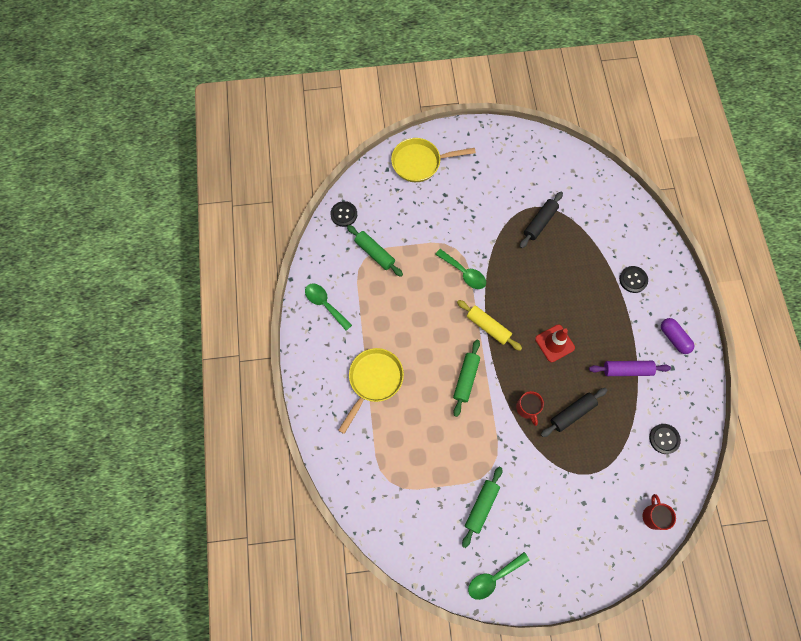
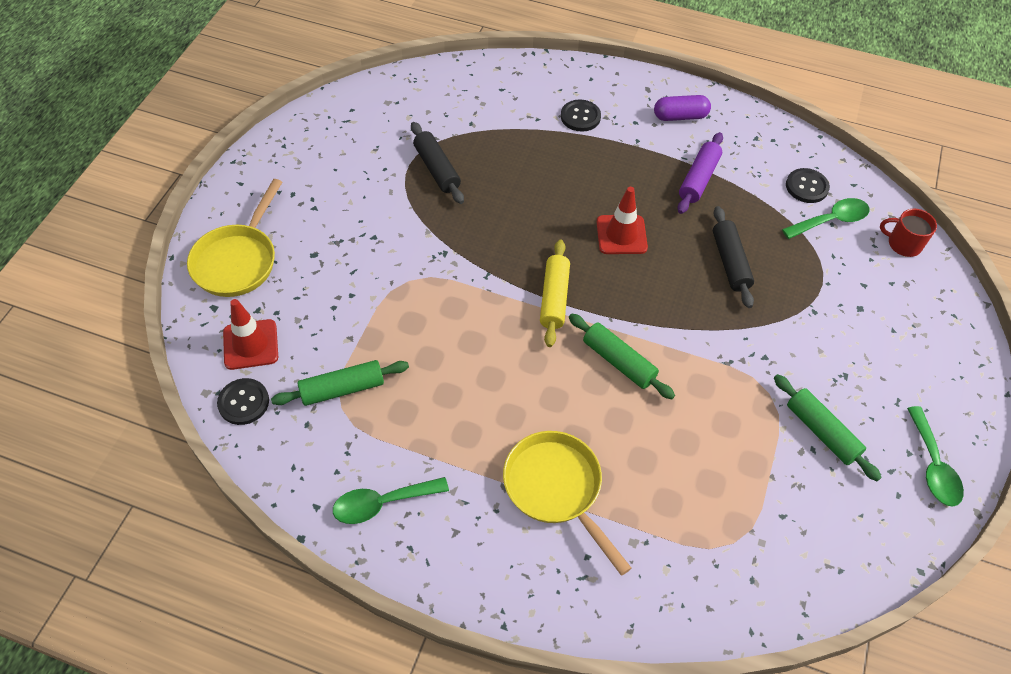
camera: 65 degrees left, 15 degrees down
green spoon [435,249,486,289] -> green spoon moved to [782,198,870,239]
yellow rolling pin [457,300,522,351] -> yellow rolling pin turned 60 degrees counterclockwise [540,240,570,347]
red mug [516,391,544,426] -> none
none -> red traffic cone [223,299,278,370]

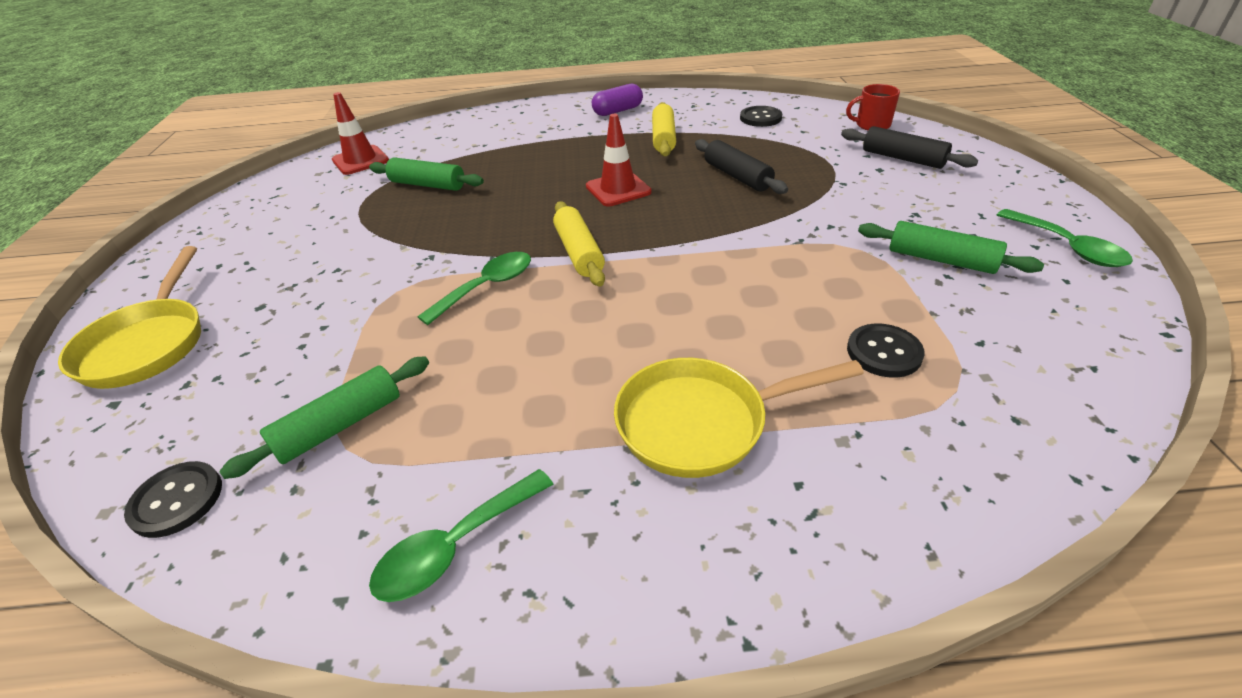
camera: 20 degrees left, 15 degrees down
red traffic cone [223,299,278,370] -> red traffic cone moved to [332,92,389,175]
black rolling pin [411,122,464,204] -> black rolling pin moved to [841,126,978,169]
yellow pan [503,431,631,575] -> yellow pan turned 45 degrees counterclockwise [614,358,864,478]
black button [561,99,601,132] -> black button moved to [847,324,925,378]
green rolling pin [569,314,675,399] -> green rolling pin moved to [369,157,484,191]
purple rolling pin [677,132,723,214] -> yellow rolling pin [652,102,676,157]
green spoon [782,198,870,239] -> green spoon moved to [418,252,531,325]

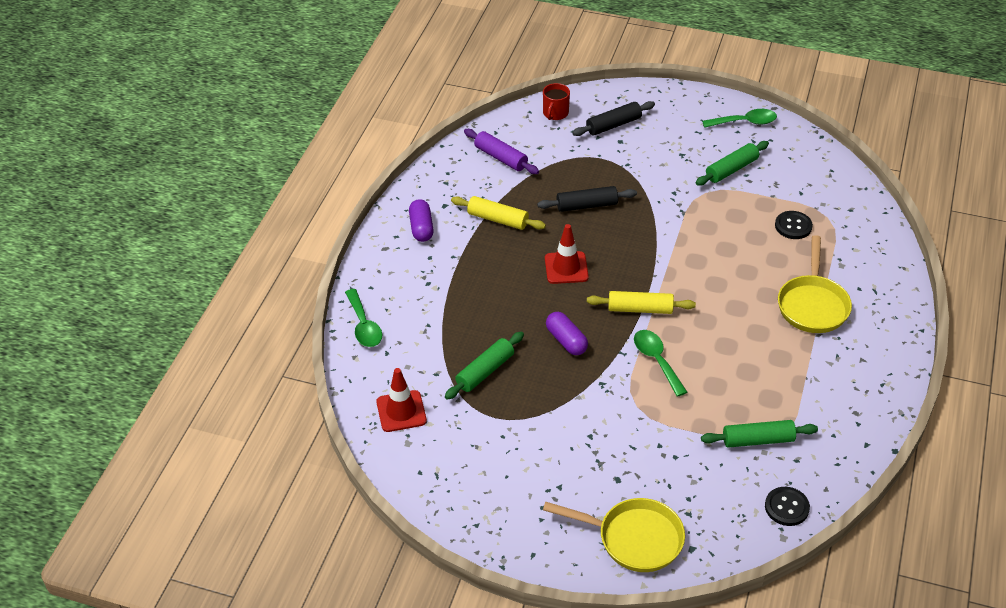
camera: 70 degrees left, 5 degrees up
green rolling pin [219,356,429,479] -> green rolling pin turned 75 degrees counterclockwise [701,420,818,448]
green spoon [369,469,554,602] -> green spoon moved to [345,289,382,347]
black button [740,106,782,127] -> purple rolling pin [464,129,539,174]
none -> purple capsule [546,312,588,355]

